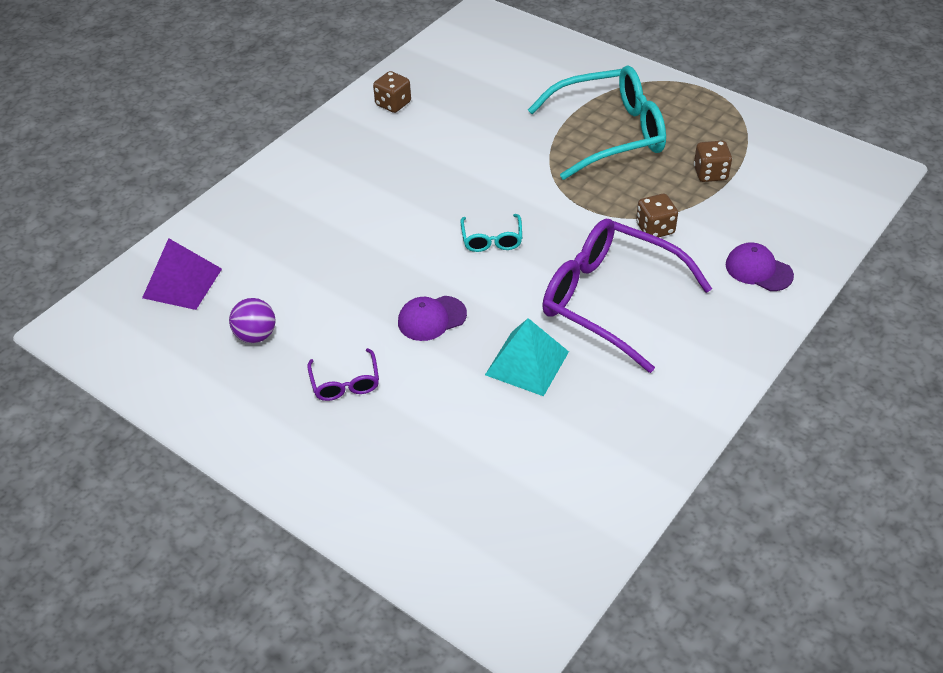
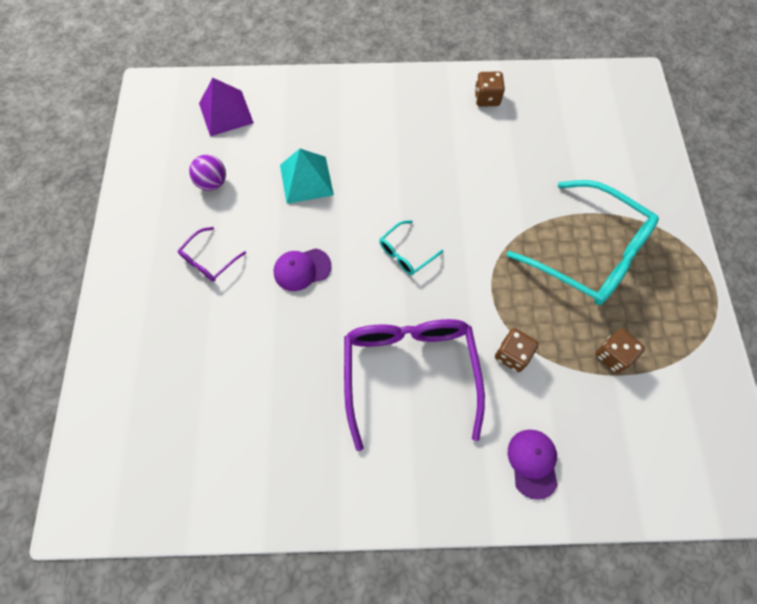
camera: 50 degrees right, 20 degrees up
purple cap [398,296,467,341] -> purple cap turned 45 degrees counterclockwise [273,248,332,291]
turquoise pyramid [485,318,569,396] -> turquoise pyramid moved to [280,149,334,204]

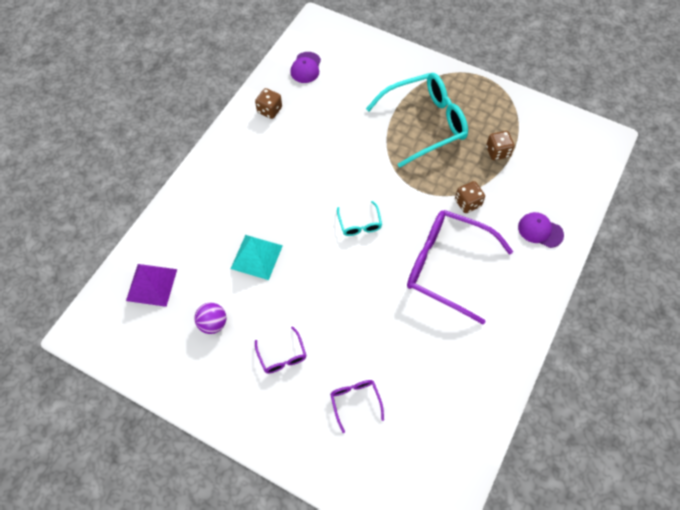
camera: 60 degrees left, 5 degrees down
purple cap [273,248,332,291] -> purple cap moved to [290,52,321,83]
none -> purple glasses [330,380,384,433]

